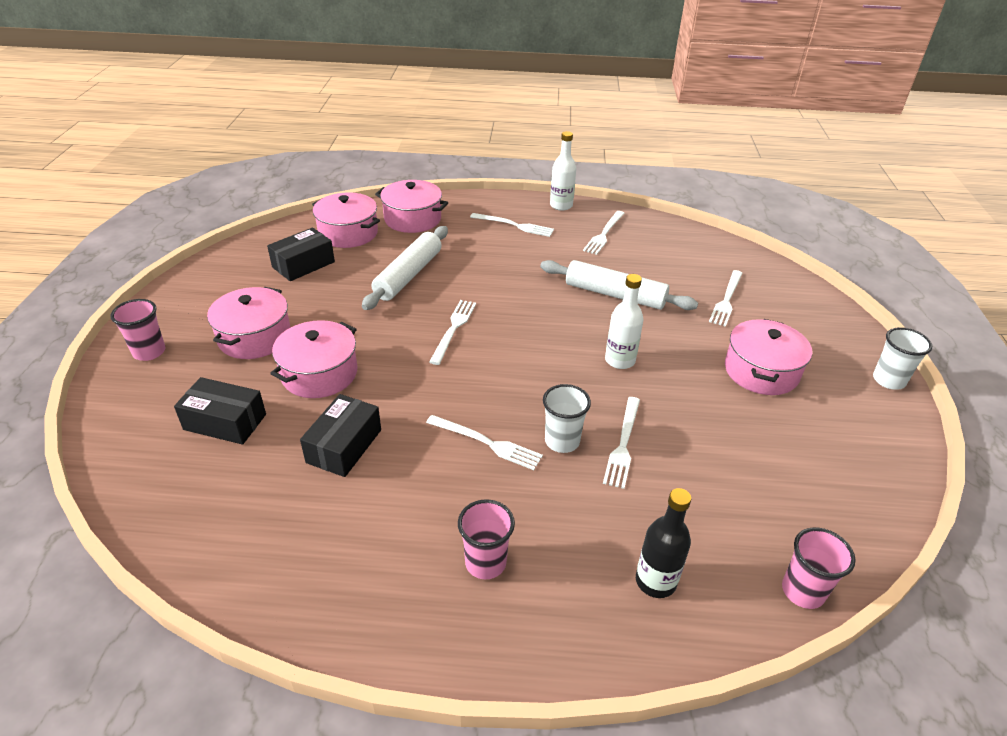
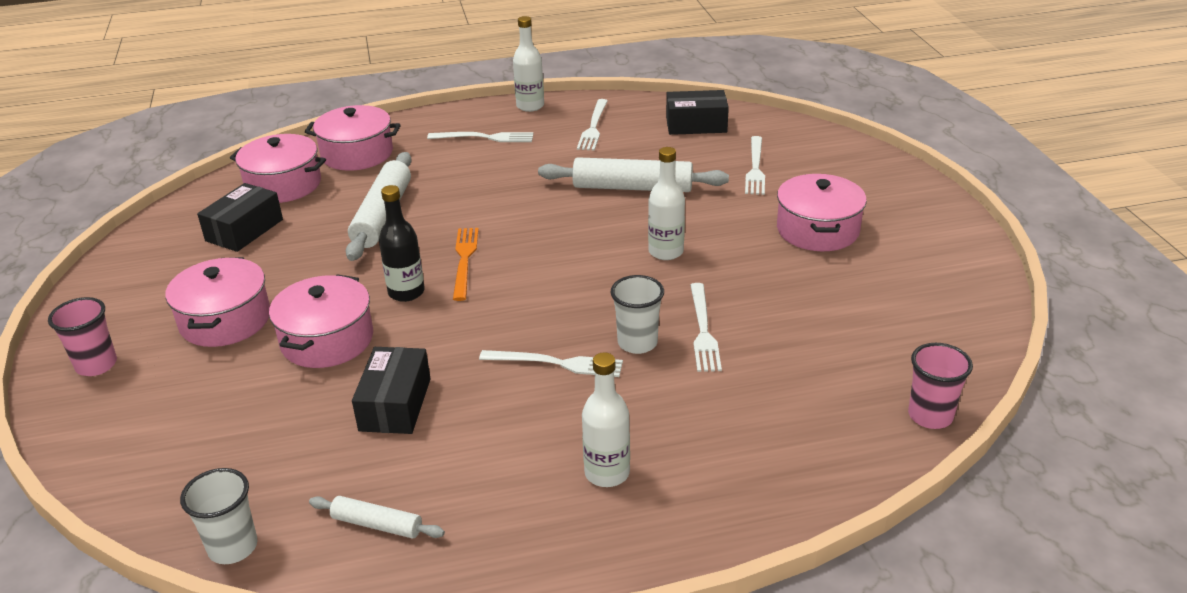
camera: 15 degrees left, 5 degrees down
black box [174,377,266,445] -> black box moved to [666,90,729,135]
white fork [429,300,476,365] -> orange fork [453,228,479,301]
pink cup [458,499,515,579] -> white bottle [582,352,630,487]
black bottle [636,488,691,598] -> black bottle moved to [379,185,425,302]
white cup [873,327,932,390] -> white cup moved to [180,468,257,564]
none -> white rolling pin [309,496,445,539]

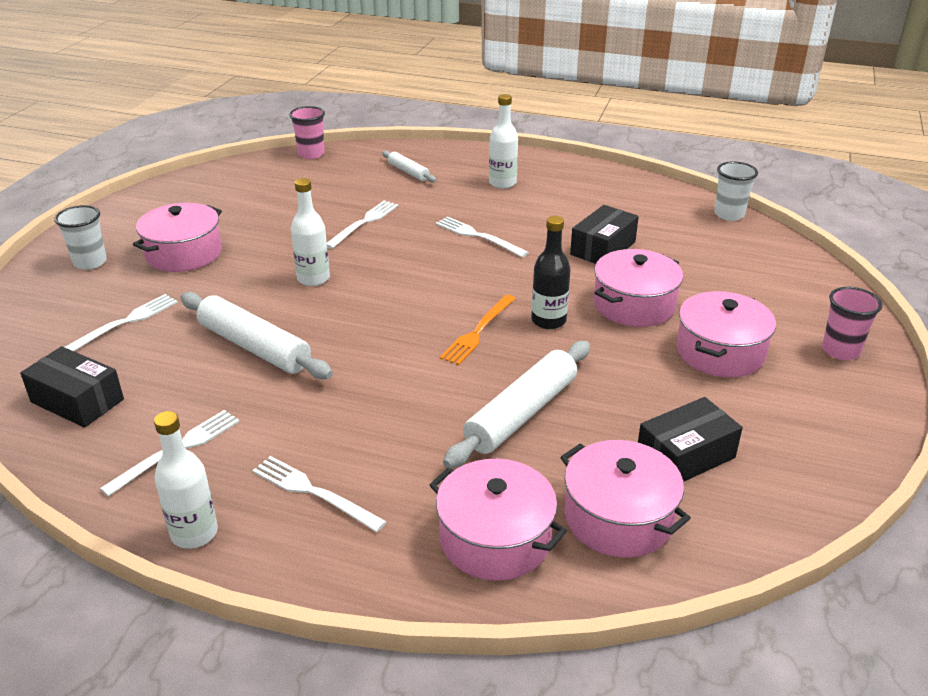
camera: 150 degrees left, 0 degrees up
white rolling pin [309,496,445,539] -> white rolling pin moved to [382,151,436,182]
white cup [610,275,664,354] -> white cup moved to [54,205,107,270]

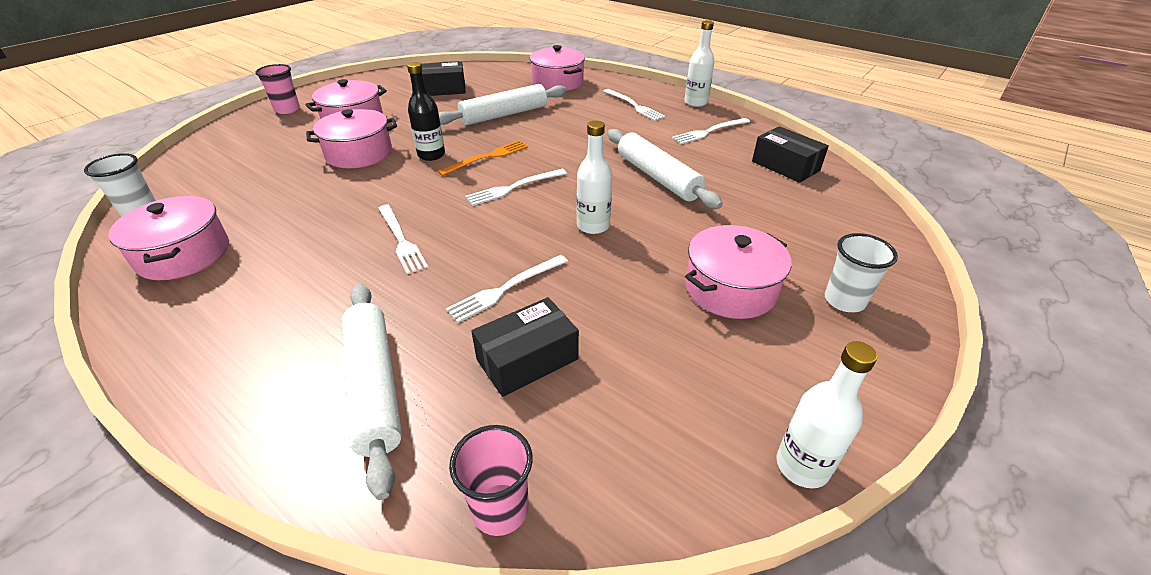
camera: 160 degrees left, 5 degrees up
white fork [65,294,178,351] -> white fork moved to [465,169,567,206]
white rolling pin [382,151,436,182] -> white rolling pin [342,284,402,500], size x1.89
white bottle [489,94,518,189] -> white bottle moved to [776,341,877,488]
pink pot [561,440,691,558] -> pink pot moved to [108,196,229,280]
black box [570,205,639,264] -> black box moved to [471,297,579,397]

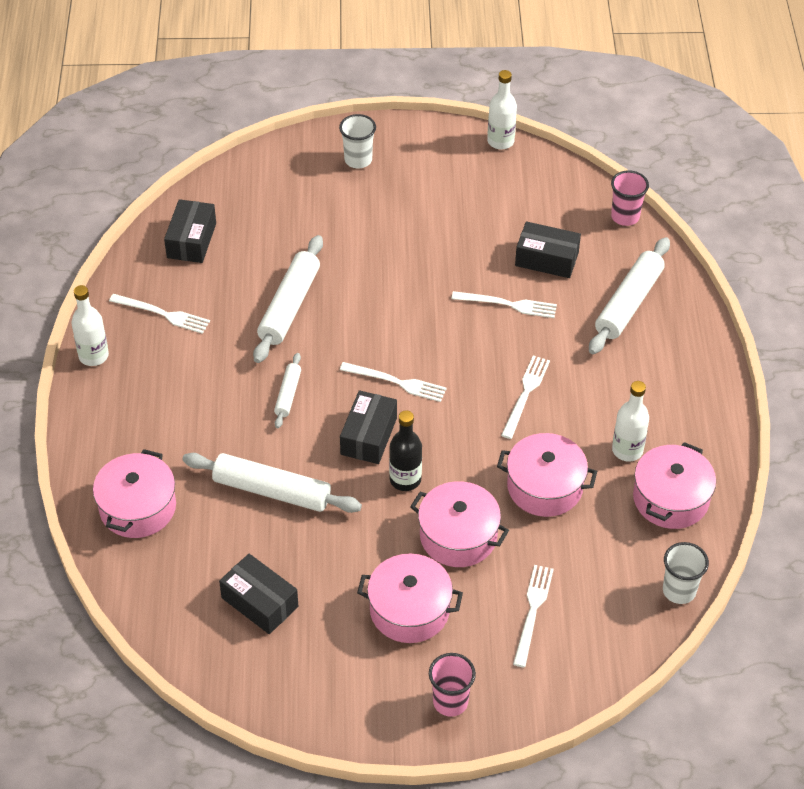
camera: 130 degrees left, 10 degrees up
orange fork [437,140,528,176] -> black box [340,390,397,464]
white bottle [577,121,612,234] -> white bottle moved to [612,381,649,462]
white fork [603,89,666,121] -> white fork moved to [513,565,554,667]
pink pot [685,225,791,319] -> pink pot moved to [497,433,597,517]
none -> white rolling pin [274,353,301,428]

